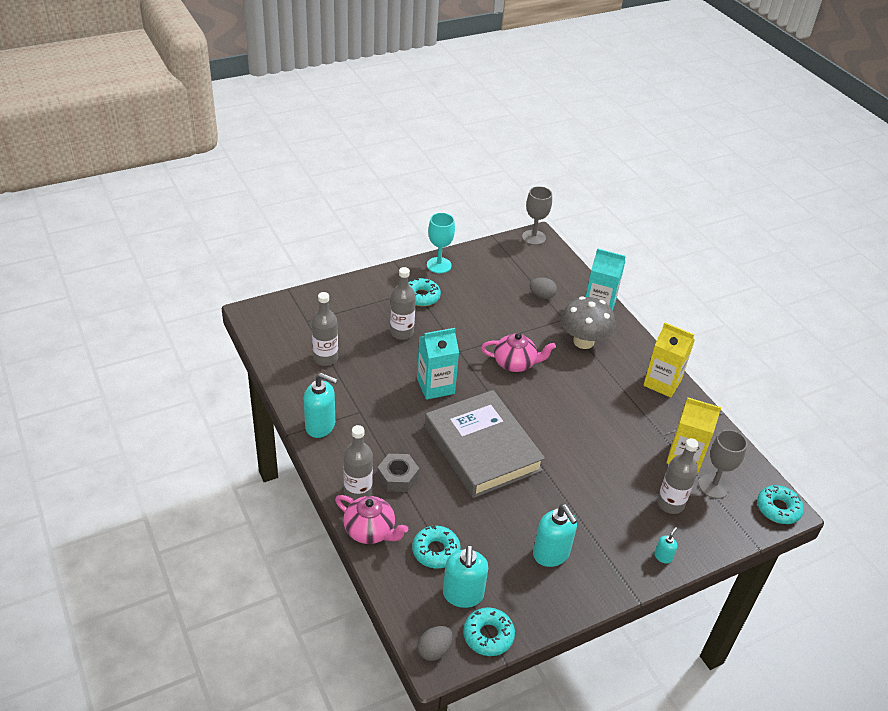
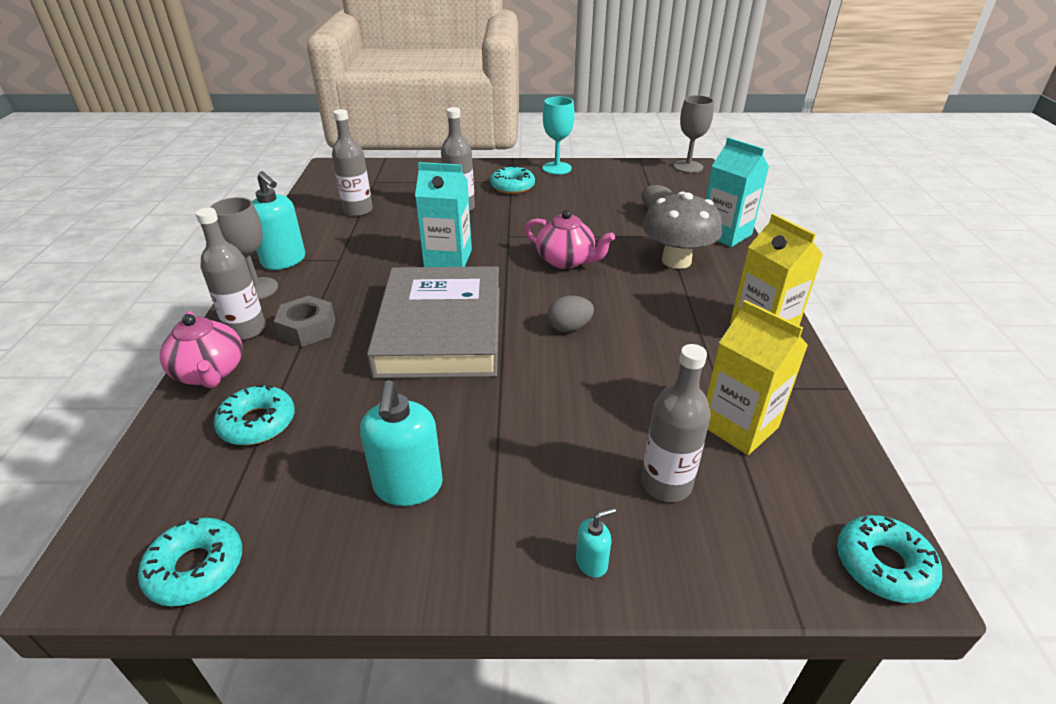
camera: 30 degrees right, 5 degrees down
grey egg [417,626,453,661] -> grey egg moved to [547,296,594,332]
turquoise soap dispenser [443,545,488,608] -> none
grey goblet [699,430,747,499] -> grey goblet moved to [210,197,278,299]

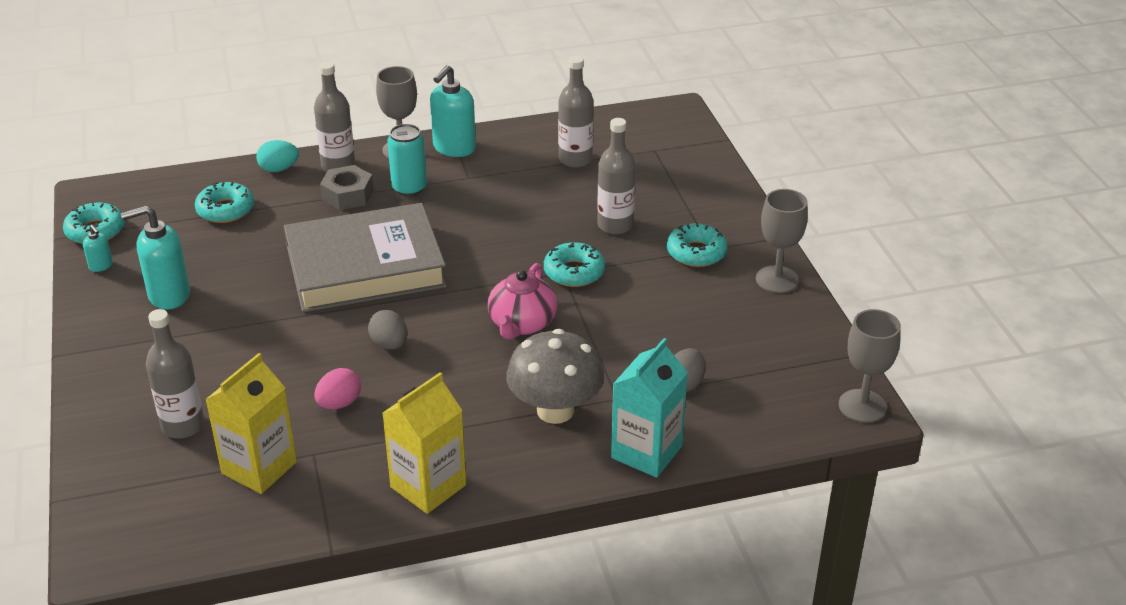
camera: 75 degrees right, 0 degrees up
pink teapot [160,311,243,388] -> turquoise egg [256,140,299,172]
turquoise carton [415,162,472,267] -> none
turquoise goblet [542,97,575,175] -> grey goblet [756,189,808,293]
turquoise soap dispenser [576,508,616,578] -> turquoise soap dispenser moved to [83,225,113,272]
turquoise donut [837,515,942,603] -> turquoise donut moved to [544,242,605,287]
none -> pink egg [314,368,361,409]
none -> turquoise can [387,124,427,196]

